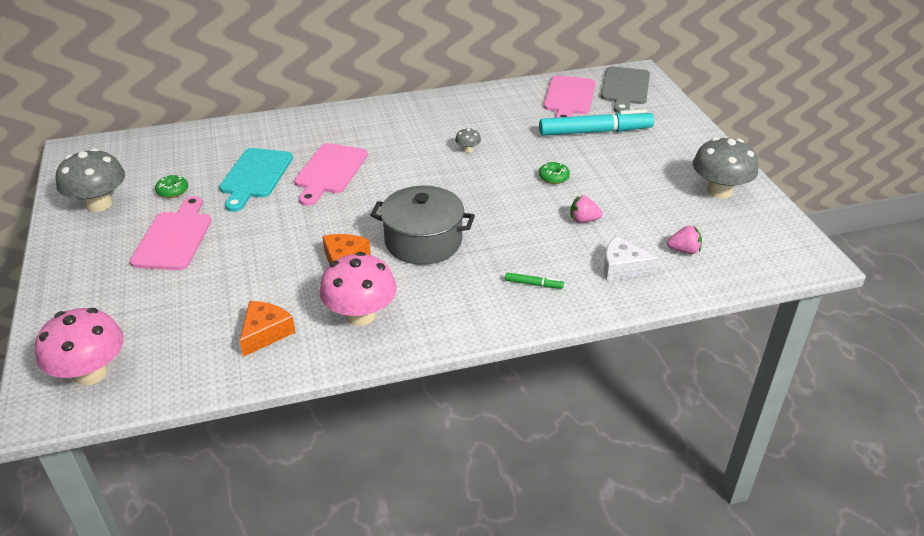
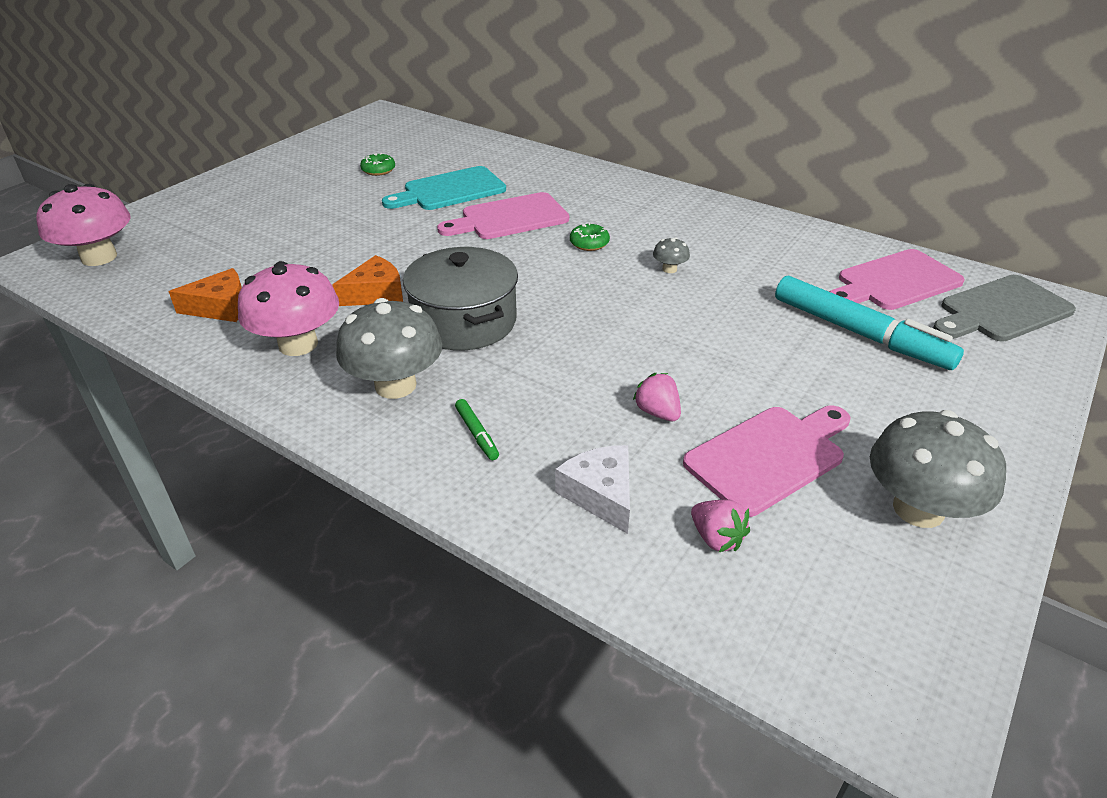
camera: 50 degrees right, 0 degrees up
grey mushroom [56,148,125,212] -> grey mushroom moved to [336,298,442,399]
pink cutting board [130,196,212,270] -> pink cutting board moved to [683,406,850,517]
green donut [539,162,570,184] -> green donut moved to [570,223,610,251]

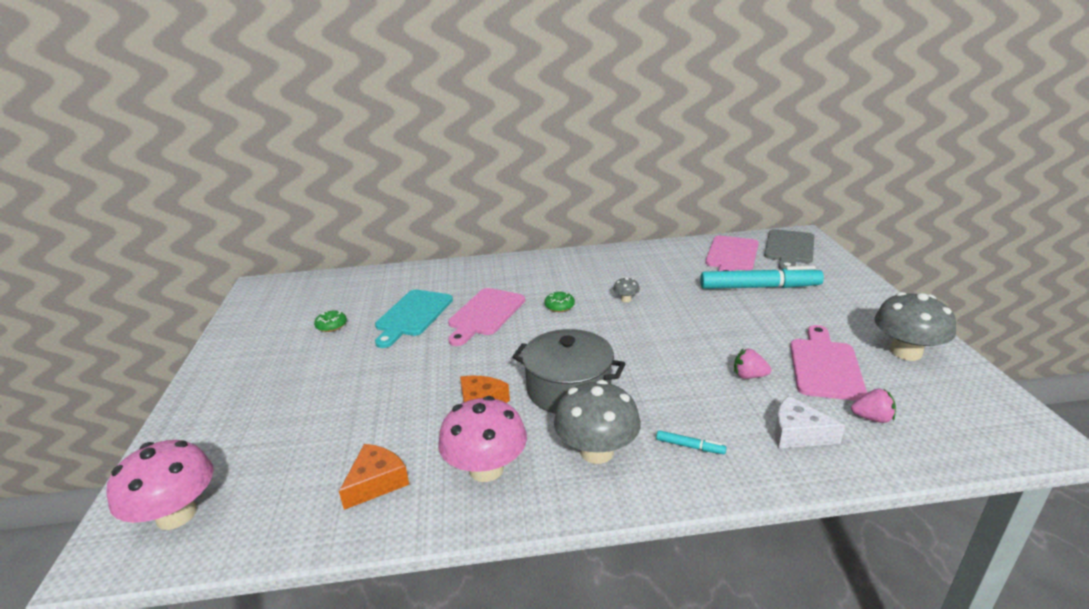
camera: 40 degrees left, 10 degrees down
green marker [455,399,499,460] -> turquoise marker [656,430,727,454]

